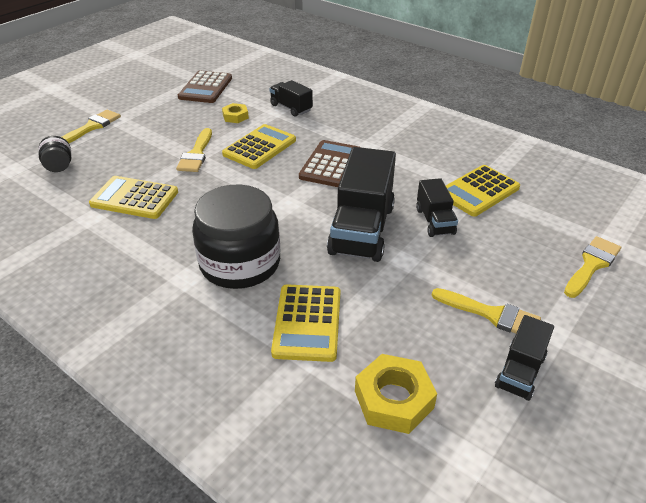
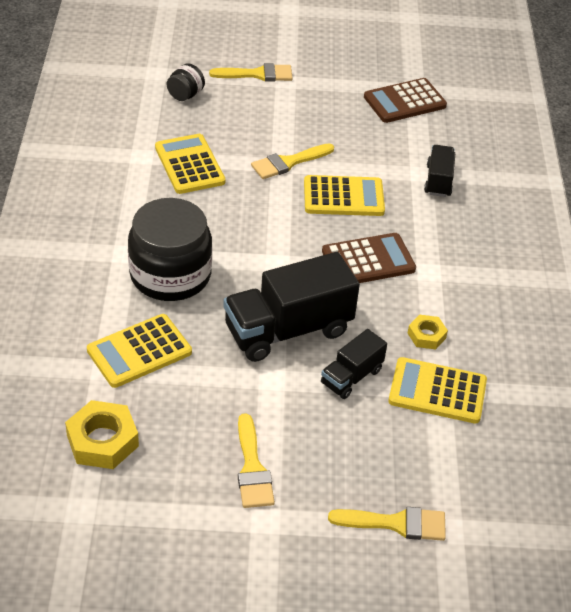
camera: 50 degrees right, 5 degrees up
yellow nut [222,103,249,123] -> yellow nut moved to [408,314,448,349]
black truck [495,315,554,401] -> none

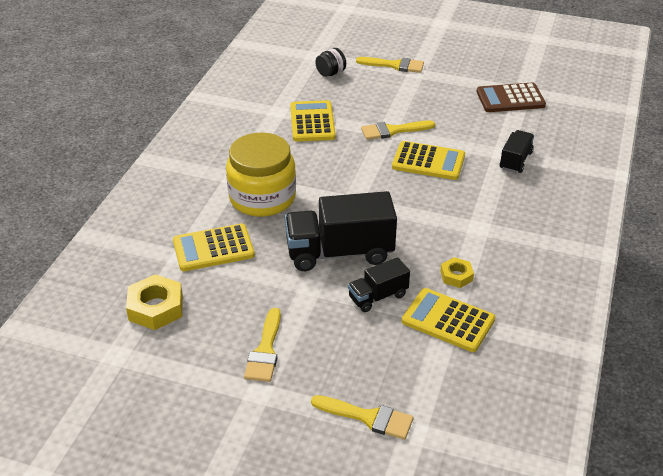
camera: 20 degrees right, 5 degrees down
black jar [128,198,212,301] -> yellow jar [226,132,296,217]
brown calculator [322,233,416,283] -> none

